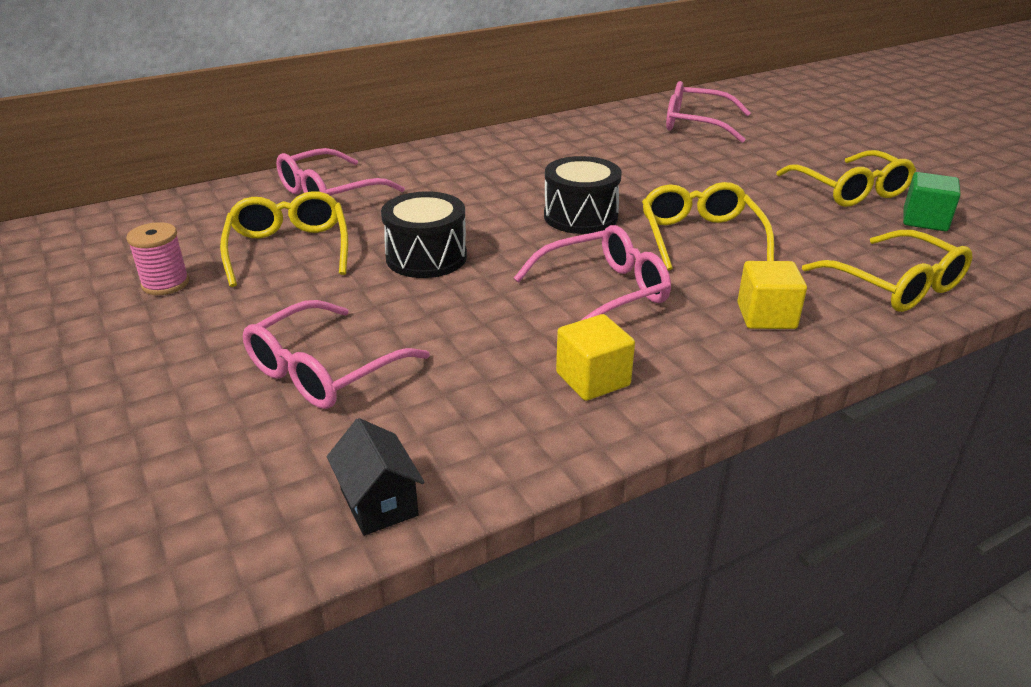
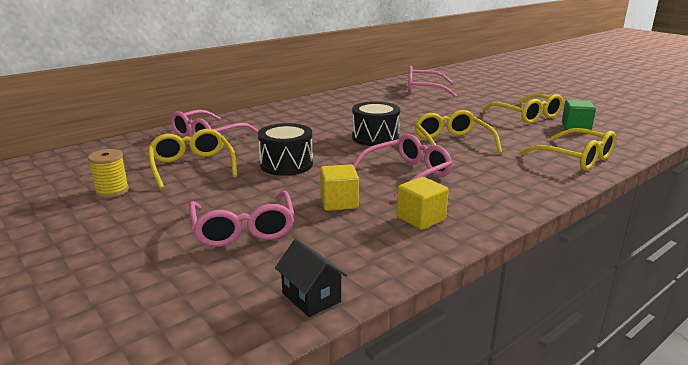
camera: 10 degrees left, 10 degrees down
pink spool [126,222,189,295] -> yellow spool [88,149,129,198]
pink glasses [243,300,430,409] -> pink glasses turned 45 degrees counterclockwise [189,191,294,247]
yellow cube [737,261,807,329] -> yellow cube moved to [320,164,359,211]

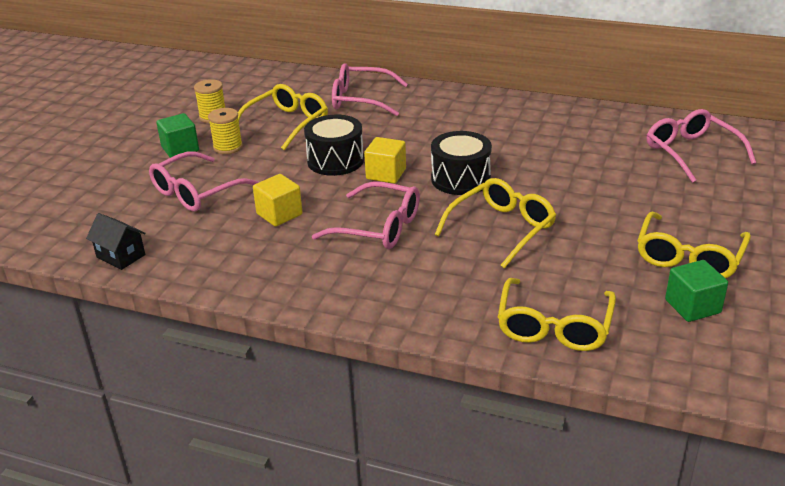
camera: 60 degrees right, 10 degrees up
black house [275,239,347,317] -> black house turned 75 degrees counterclockwise [86,213,146,270]
yellow cube [397,177,449,230] -> yellow cube moved to [364,137,406,184]
none -> green cube [156,113,199,158]
none -> yellow spool [208,108,243,154]

